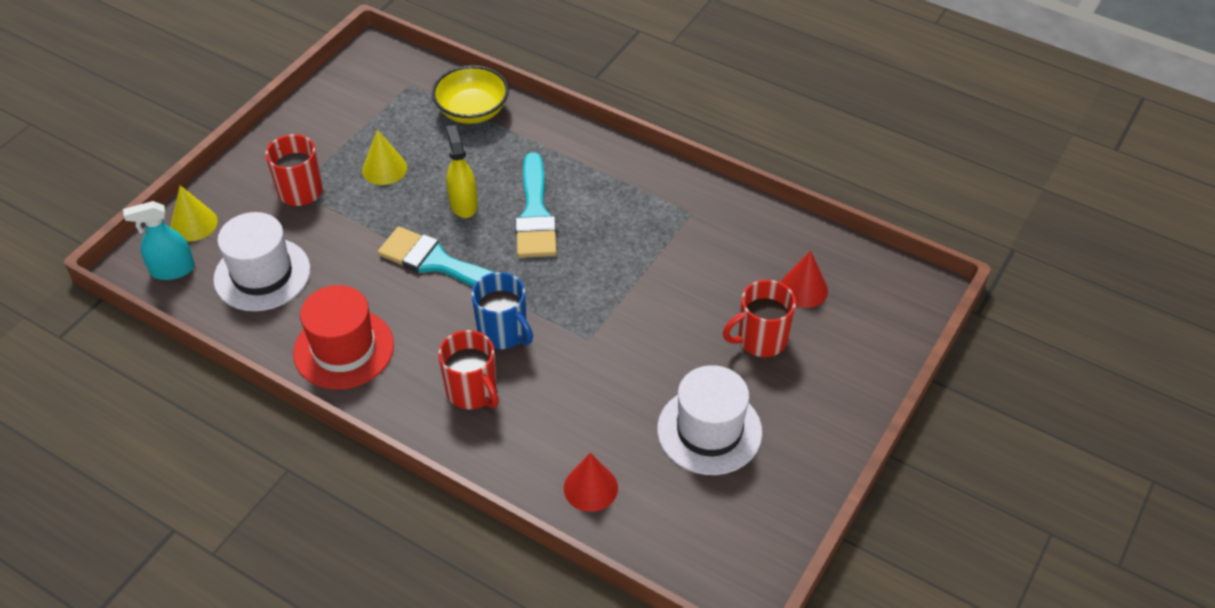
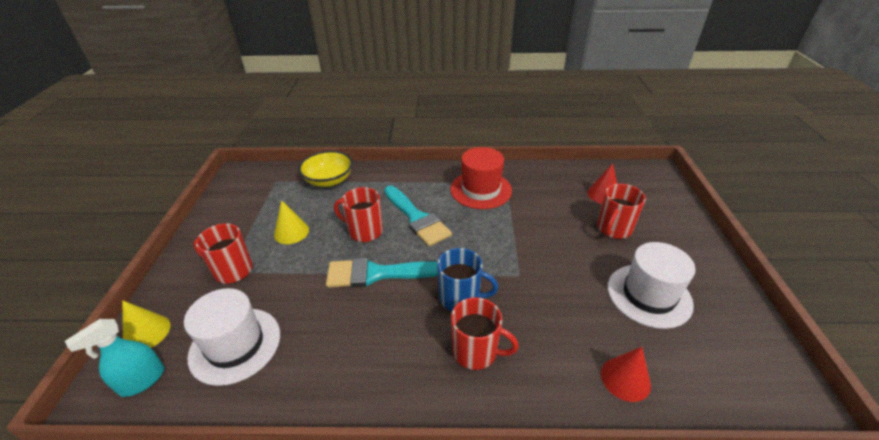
camera: 30 degrees left, 10 degrees down
red hat [293,285,394,389] -> red hat moved to [450,147,512,209]
yellow spray bottle [446,125,478,218] -> red mug [334,187,383,242]

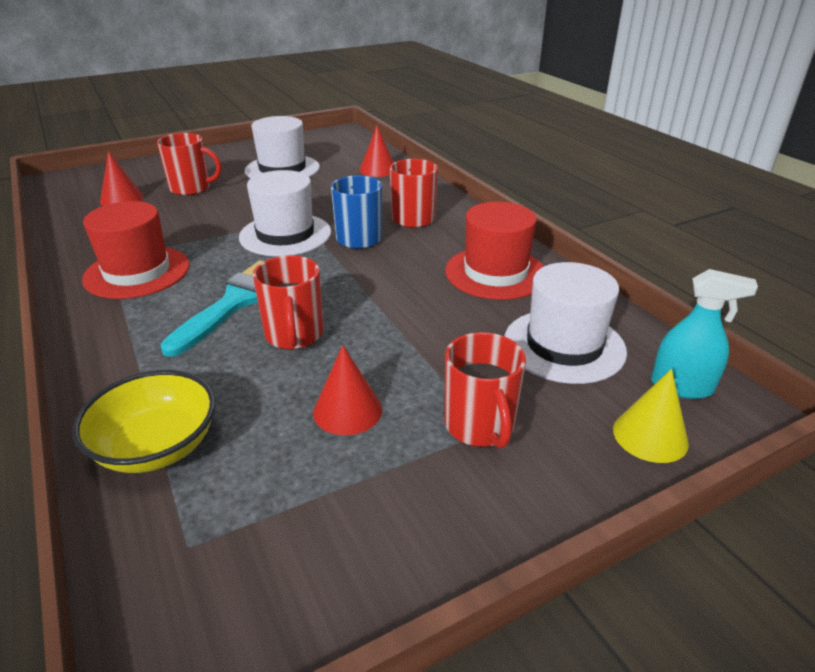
camera: 120 degrees left, 5 degrees down
yellow cone [274,200,309,244] -> red cone [313,345,382,435]
turquoise brush [326,258,438,288] -> none
none -> white hat [239,170,331,256]
none -> red hat [445,202,544,300]

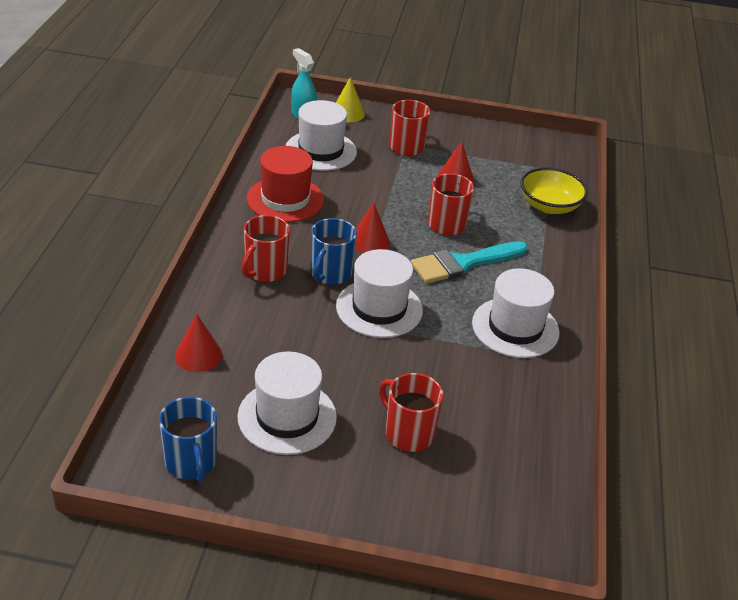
camera: 145 degrees left, 5 degrees up
red hat [82,201,189,299] -> white hat [472,268,560,358]
red cone [100,151,144,206] -> red cone moved to [355,202,390,253]
none -> blue mug [159,397,217,482]

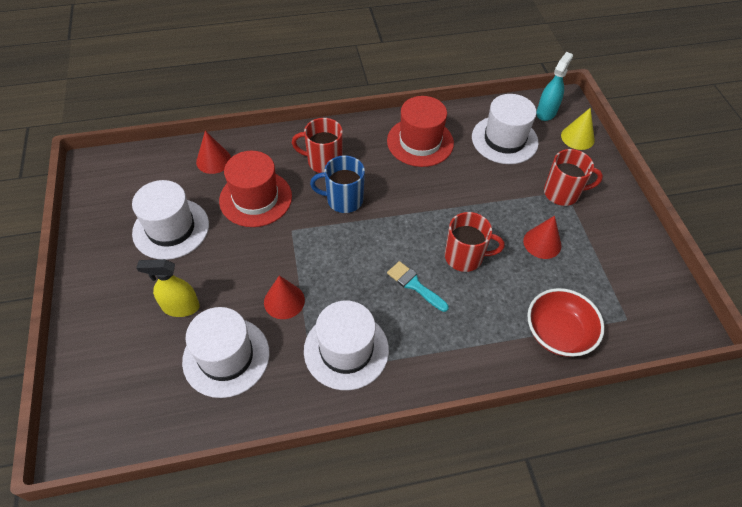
camera: 70 degrees right, 15 degrees up
blue mug [159,397,217,482] -> none
white hat [336,249,423,338] -> white hat moved to [182,307,270,398]
red cone [355,202,390,253] -> red cone moved to [264,275,305,319]
red mug [379,373,443,452] -> yellow spray bottle [137,259,200,317]
turquoise brush [411,241,528,284] -> turquoise brush [387,261,449,312], size x0.58
yellow bowl [520,168,588,214] -> red bowl [527,288,605,357]
none -> red hat [219,151,292,227]

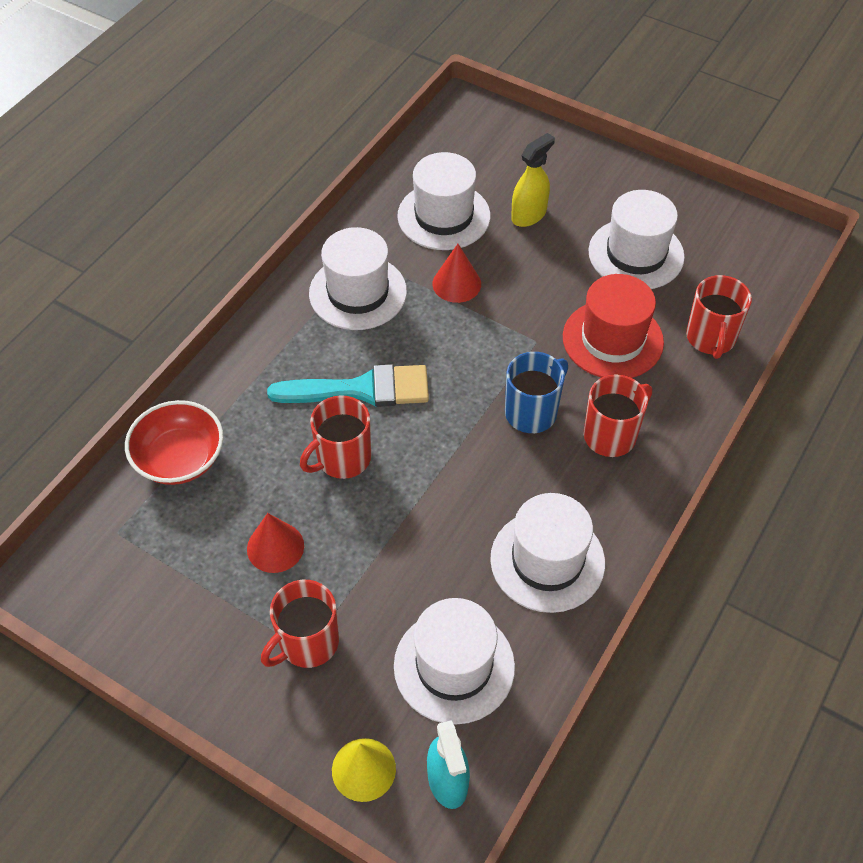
camera: 135 degrees right, 0 degrees up
red cone [196,131,231,174] -> red mug [686,275,752,359]
red hat [387,96,454,167] -> white hat [490,493,605,613]
turquoise brush [387,261,449,312] -> turquoise brush [267,364,429,407], size x1.71

